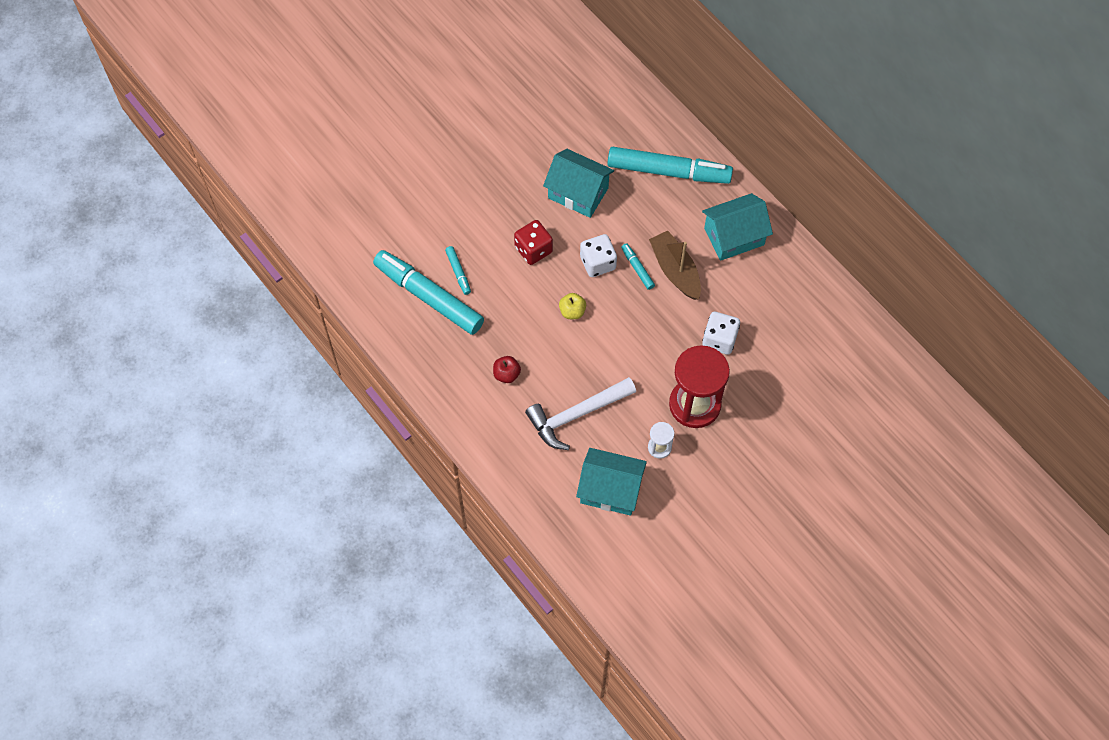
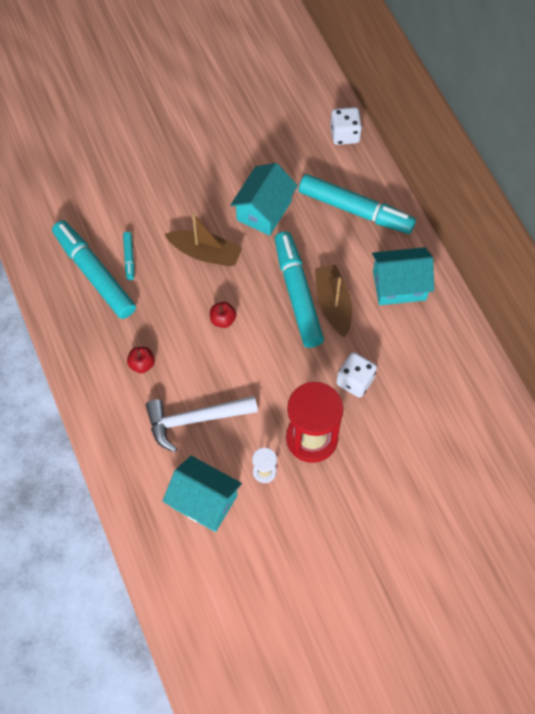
camera: 15 degrees right, 0 degrees up
red dice [514,220,553,265] -> brown boat [164,213,242,266]
turquoise house [543,149,614,218] -> turquoise house turned 75 degrees clockwise [230,163,298,236]
yellow apple [559,293,586,319] -> red apple [210,302,237,328]
white dice [580,234,617,277] -> white dice moved to [330,107,362,145]
turquoise marker [621,243,655,290] -> turquoise marker [275,231,324,348], size x2.36

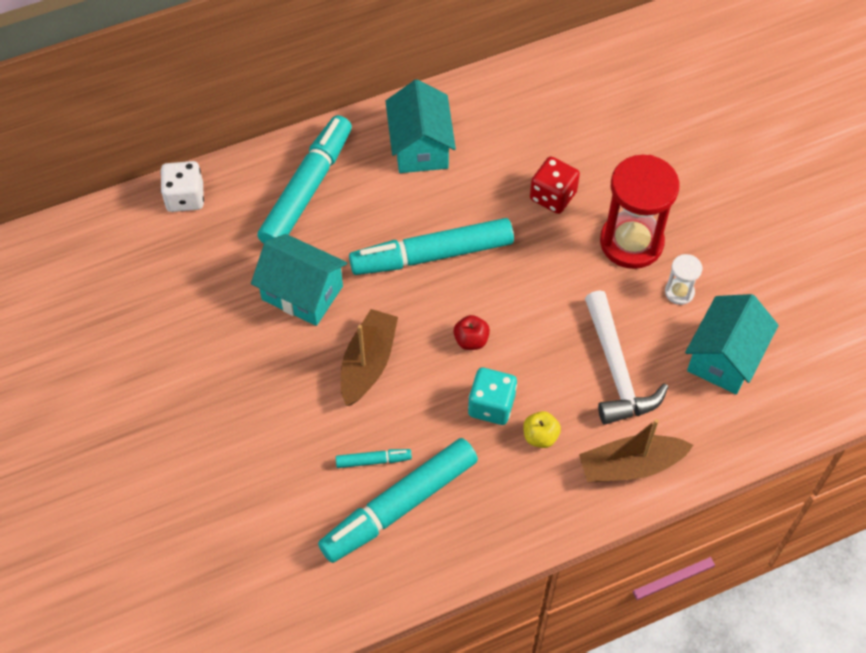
camera: 90 degrees left, 5 degrees down
red apple [127,347,155,373] -> yellow apple [523,411,561,448]
brown boat [315,264,352,337] -> brown boat moved to [579,419,693,482]
white dice [336,352,377,398] -> red dice [530,157,580,214]
none -> turquoise dice [468,368,517,425]

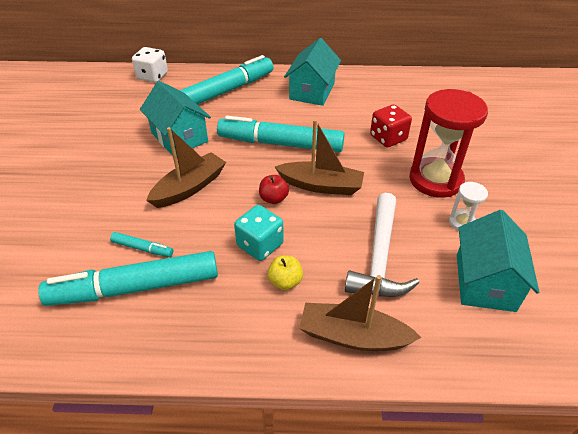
camera: 25 degrees right, 15 degrees down
turquoise house [685,294,779,394] -> turquoise house turned 45 degrees counterclockwise [457,210,539,312]
none -> brown boat [275,119,364,195]

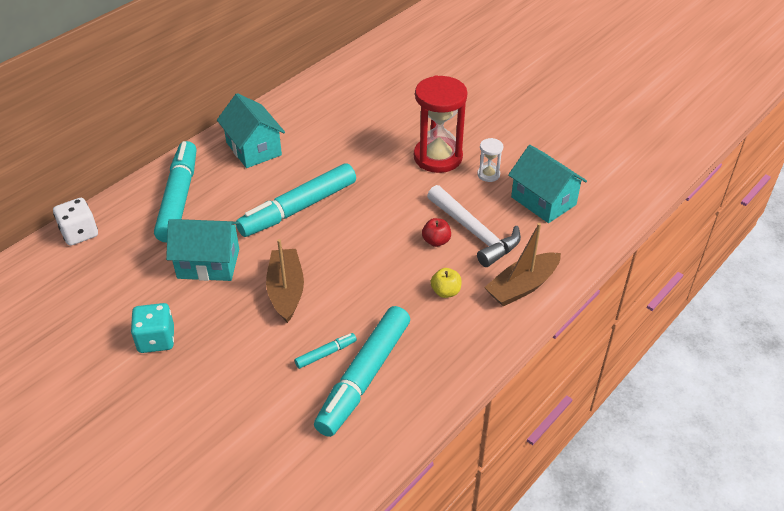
camera: 50 degrees left, 0 degrees up
turquoise dice [234,205,284,261] -> turquoise dice moved to [131,303,174,353]
red apple [259,175,289,204] -> red apple moved to [422,218,451,247]
brown boat [275,119,364,195] -> none
red dice [370,104,412,148] -> none

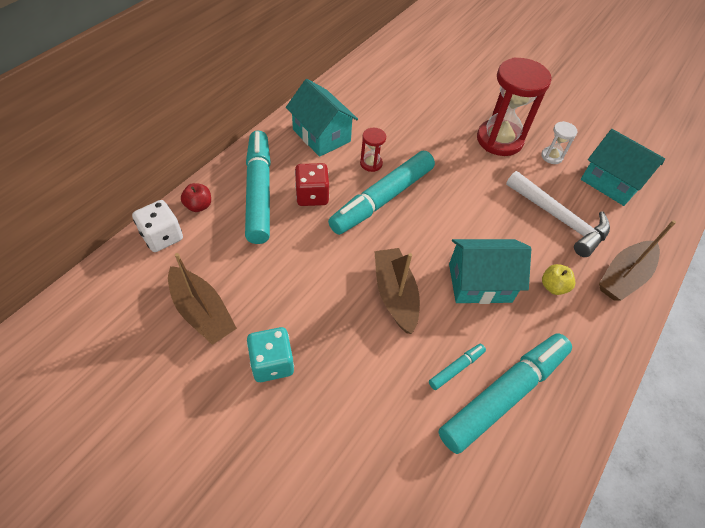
camera: 10 degrees left, 10 degrees up
turquoise house [166,219,240,281] -> turquoise house moved to [449,239,531,304]
turquoise marker [314,306,410,437] -> turquoise marker turned 150 degrees counterclockwise [439,334,572,454]
red apple [422,218,451,247] -> red apple moved to [181,183,211,212]
none -> brown boat [168,253,237,345]
none -> red dice [295,163,329,206]
none -> red hourglass [360,128,386,172]

